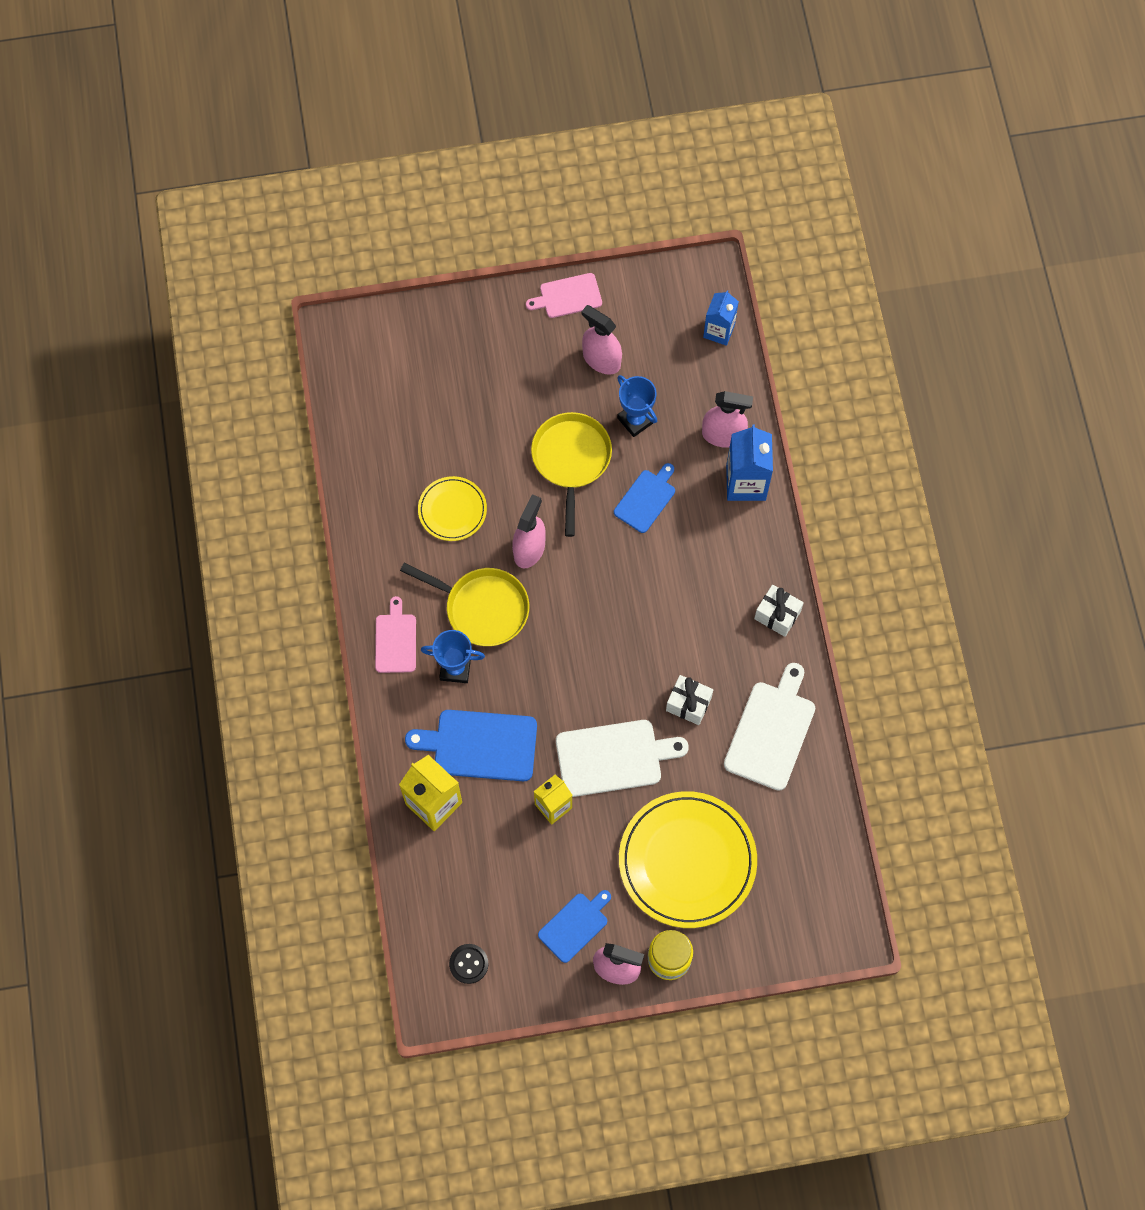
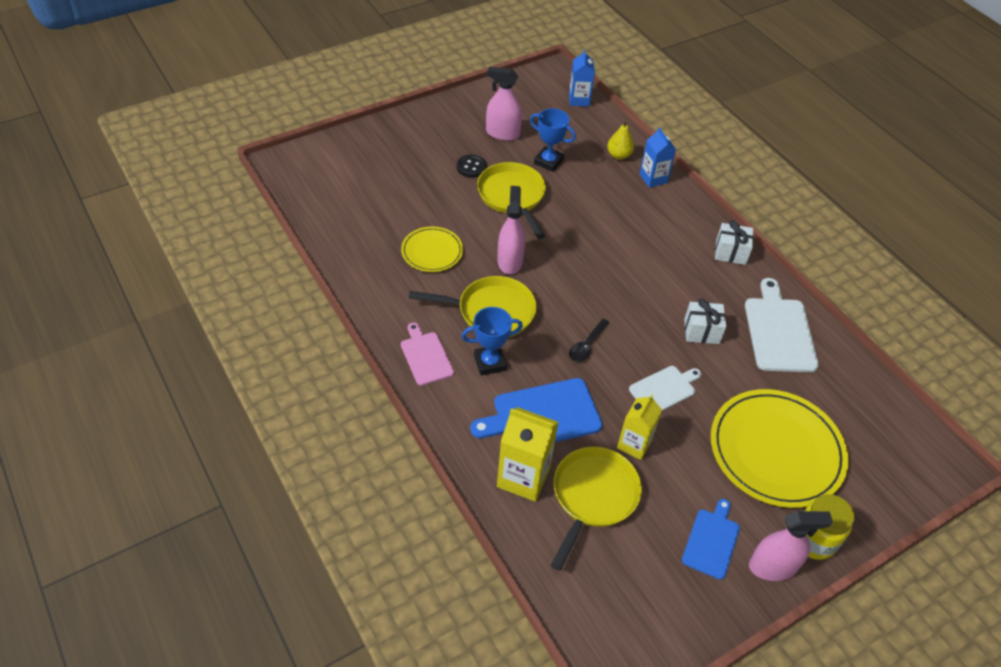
camera: 25 degrees left, 20 degrees down
black button [449,944,489,984] -> black button moved to [457,155,487,178]
pink cutting board [526,273,602,318] -> none
white cutting board [556,720,689,797] -> white cutting board [629,366,701,411], size x0.62
blue cutting board [614,463,675,533] -> none
pink spray bottle [702,391,753,448] -> yellow pear [607,120,634,160]
blue carton [726,425,773,501] -> blue carton [640,128,676,188], size x0.66
none -> yellow pan [551,446,642,571]
none -> black spoon [569,319,610,362]

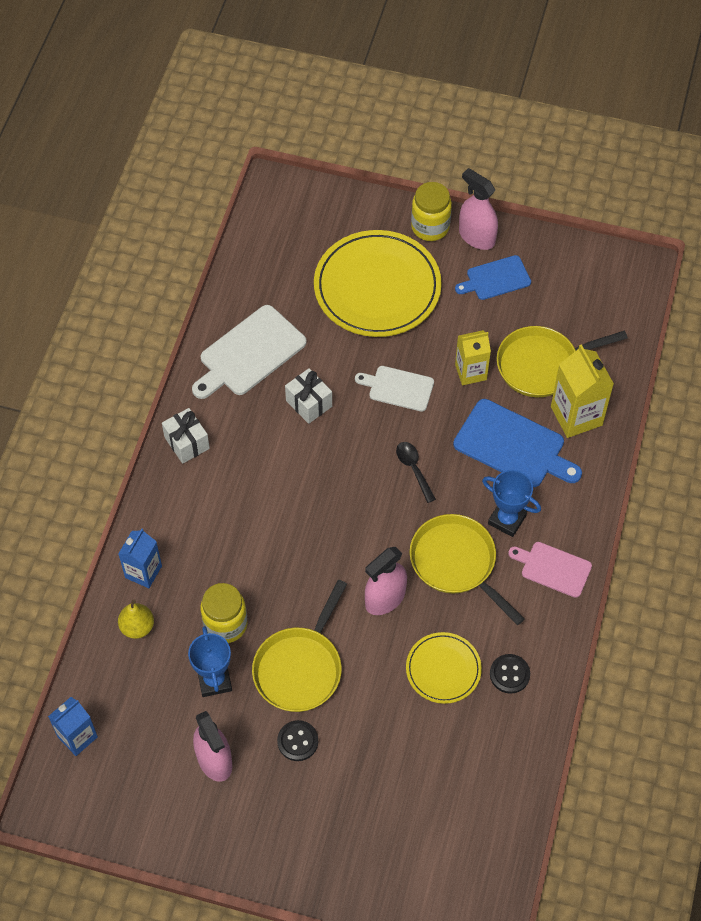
camera: 130 degrees left, 10 degrees up
pink cutting board [401,323,454,386] -> pink cutting board turned 90 degrees clockwise [508,542,592,598]
black spoon [569,319,610,362] -> black spoon turned 105 degrees counterclockwise [396,442,436,503]
none -> yellow jar [200,583,247,643]
none -> black button [490,654,530,694]

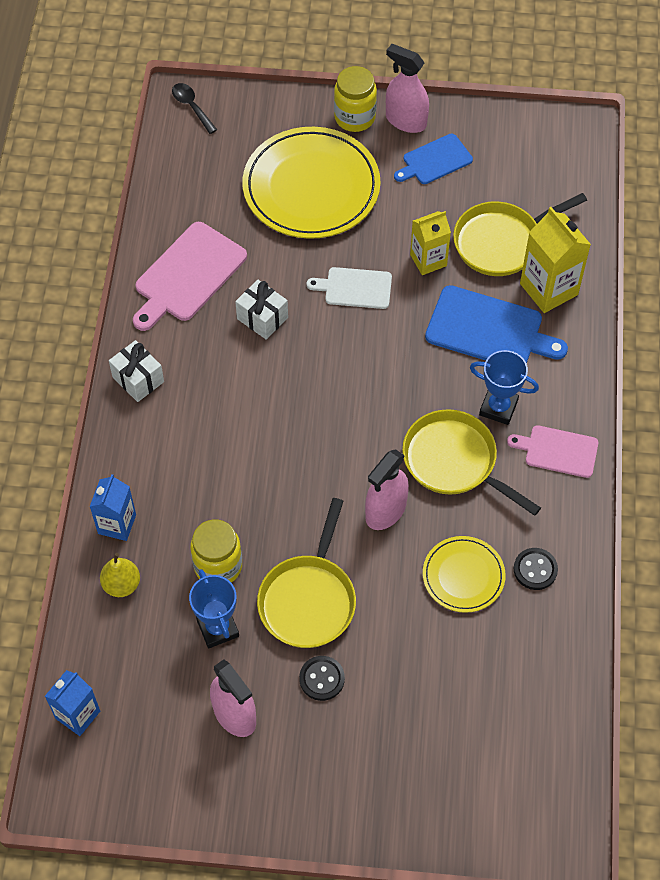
camera: 10 degrees left, 0 degrees up
white cutting board [192,305,307,399] -> pink cutting board [133,222,247,331]
black spoon [396,442,436,503] -> black spoon moved to [172,83,217,134]

